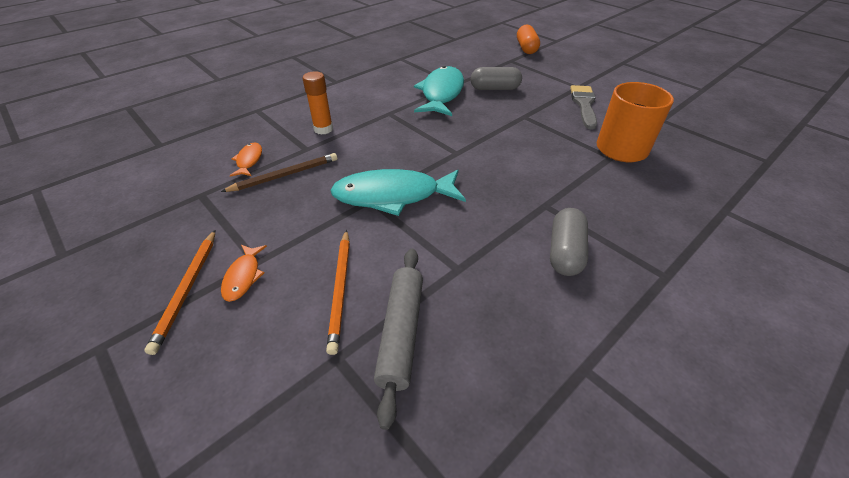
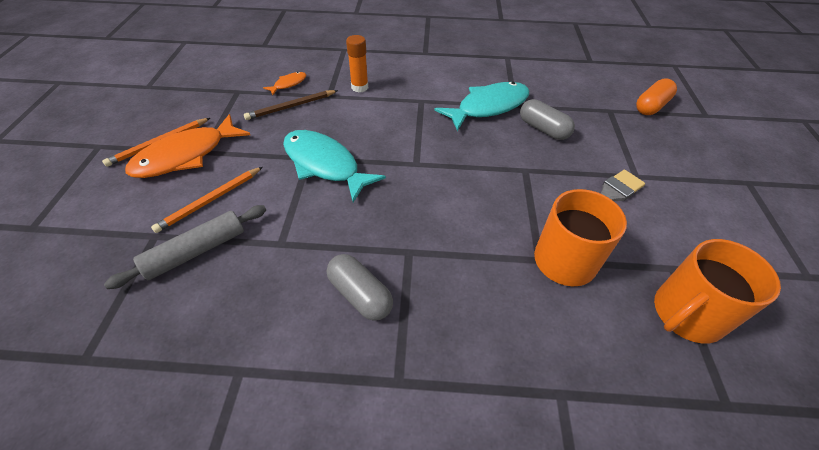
camera: 45 degrees right, 5 degrees up
brown pencil [221,153,337,192] -> brown pencil turned 135 degrees clockwise [244,90,338,120]
orange fish [221,245,267,302] -> orange fish [125,114,250,178], size x2.15
grey capsule [550,208,588,276] -> grey capsule turned 75 degrees clockwise [327,254,393,321]
none -> orange mug [654,239,781,344]

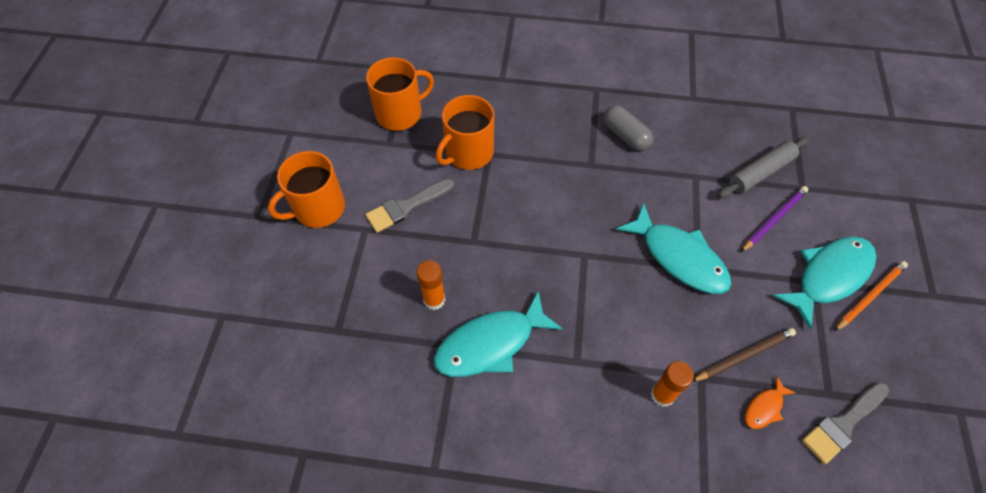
camera: 175 degrees left, 10 degrees up
orange fish [125,114,250,178] -> turquoise fish [772,237,876,330]
orange pencil [151,167,263,233] -> purple pencil [741,186,808,252]
grey capsule [520,99,575,140] -> orange glue stick [416,260,446,310]
orange capsule [636,78,677,115] -> none
none -> orange mug [268,151,345,228]
none -> grey brush [802,382,889,464]

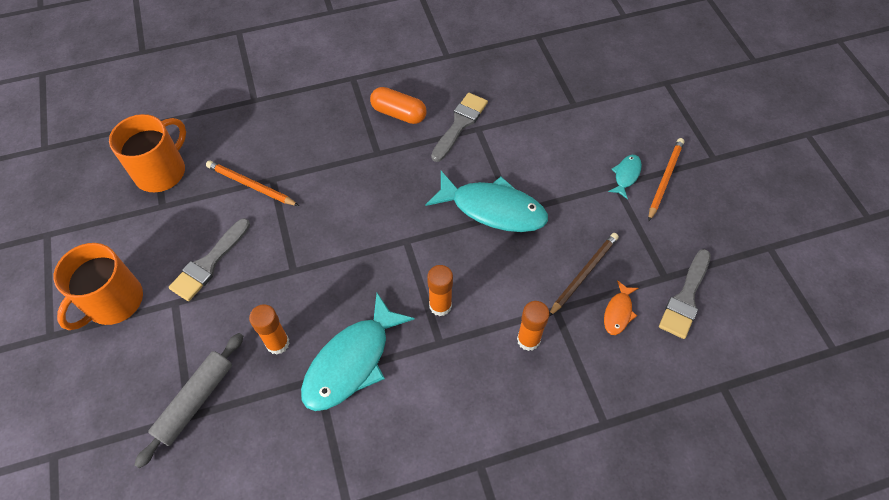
camera: 25 degrees left, 0 degrees up
orange mug [436,95,494,170] -> orange pencil [206,161,299,206]
grey capsule [603,105,653,151] -> orange capsule [370,87,426,124]
grey rolling pin [717,137,809,199] -> grey rolling pin moved to [134,333,243,469]
purple pencil [741,186,808,252] -> none
turquoise fish [772,237,876,330] -> turquoise fish [608,155,642,199], size x0.47
none -> orange glue stick [427,265,453,316]
none -> grey brush [431,93,488,162]

